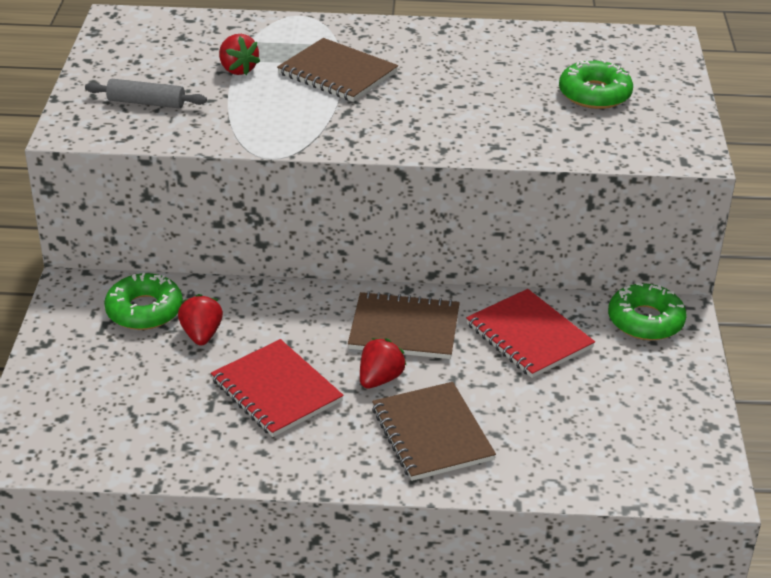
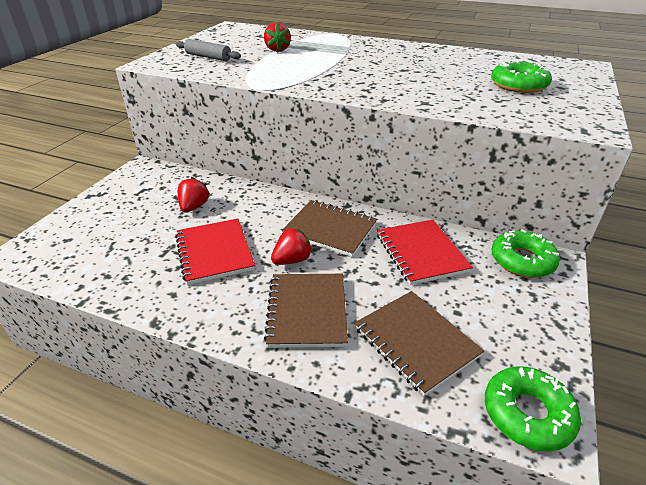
camera: 20 degrees right, 0 degrees up
green donut [104,273,183,330] -> green donut moved to [485,366,581,452]
brown notebook [277,38,398,102] -> brown notebook moved to [355,291,484,396]

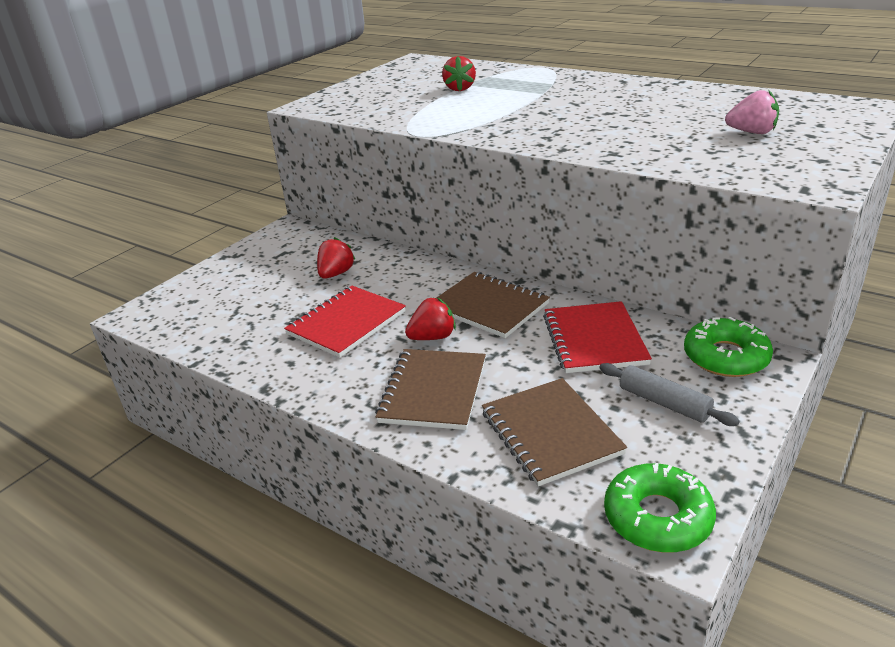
camera: 15 degrees right, 5 degrees down
red notebook [175,219,255,285] -> red notebook turned 45 degrees clockwise [284,285,406,358]
grey rolling pin [176,39,241,61] -> grey rolling pin moved to [599,363,740,426]
green donut [491,60,552,93] -> pink strawberry [725,90,779,134]

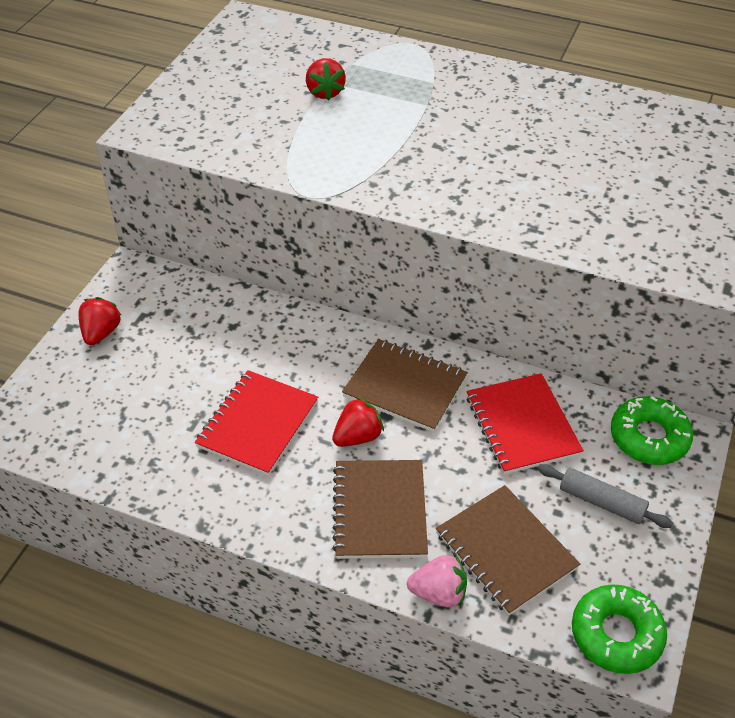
camera: 15 degrees left, 15 degrees up
red strawberry [317,237,356,279] -> red strawberry moved to [78,297,121,345]
pink strawberry [725,90,779,134] -> pink strawberry moved to [407,555,467,608]

